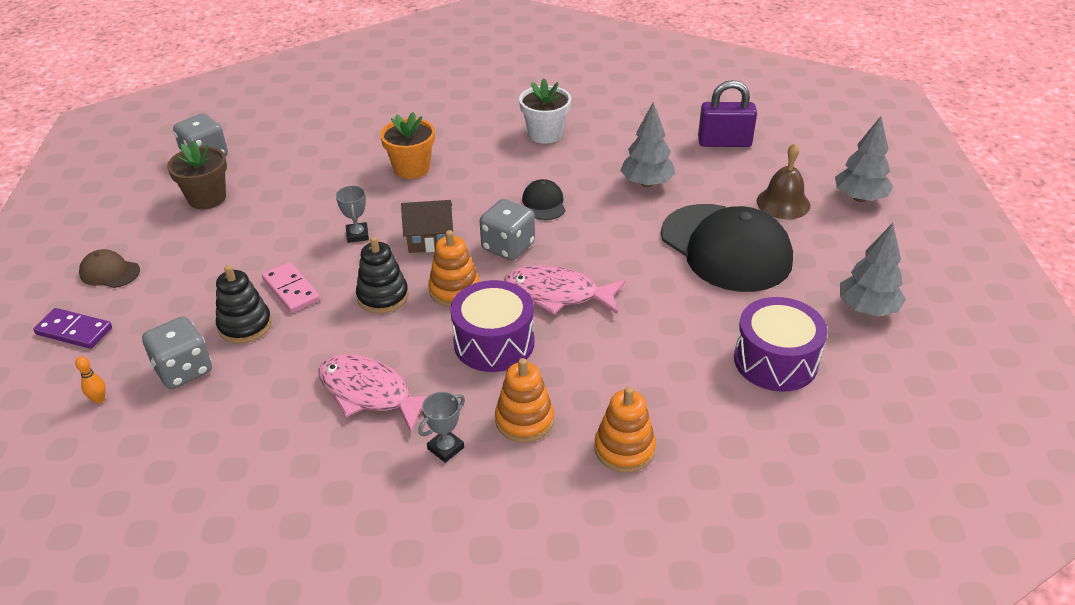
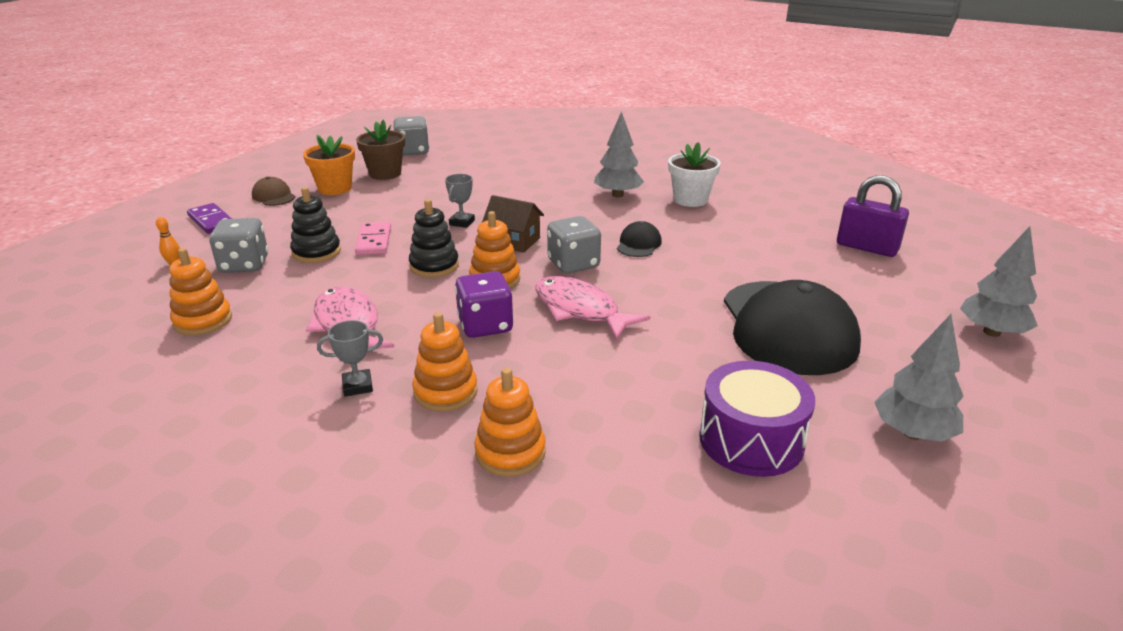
camera: 30 degrees right, 10 degrees down
orange flower pot [380,112,435,179] -> orange flower pot moved to [303,135,355,195]
purple drum [450,280,535,372] -> purple dice [455,271,514,338]
grey tree [620,102,676,187] -> grey tree moved to [594,111,644,198]
brown bell [756,143,810,219] -> none
none -> orange stacking toy [169,248,232,336]

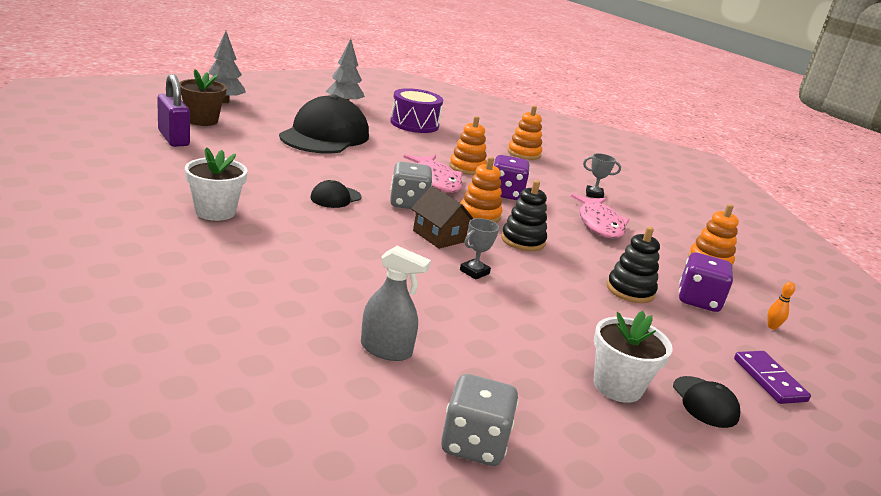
camera: 160 degrees left, 5 degrees down
grey dice [209,218,268,273] -> purple dice [679,252,733,312]
brown cap [252,177,295,206] -> black cap [673,376,740,428]
orange flower pot [303,135,355,195] -> white flower pot [594,311,672,403]
pink domino [355,222,391,255] -> none
brown flower pot [356,120,405,180] -> brown flower pot moved to [179,69,227,126]
orange stacking toy [412,312,478,412] -> orange stacking toy moved to [449,116,487,175]
grey tree [594,111,644,198] -> none
none -> grey spray bottle [361,246,431,361]

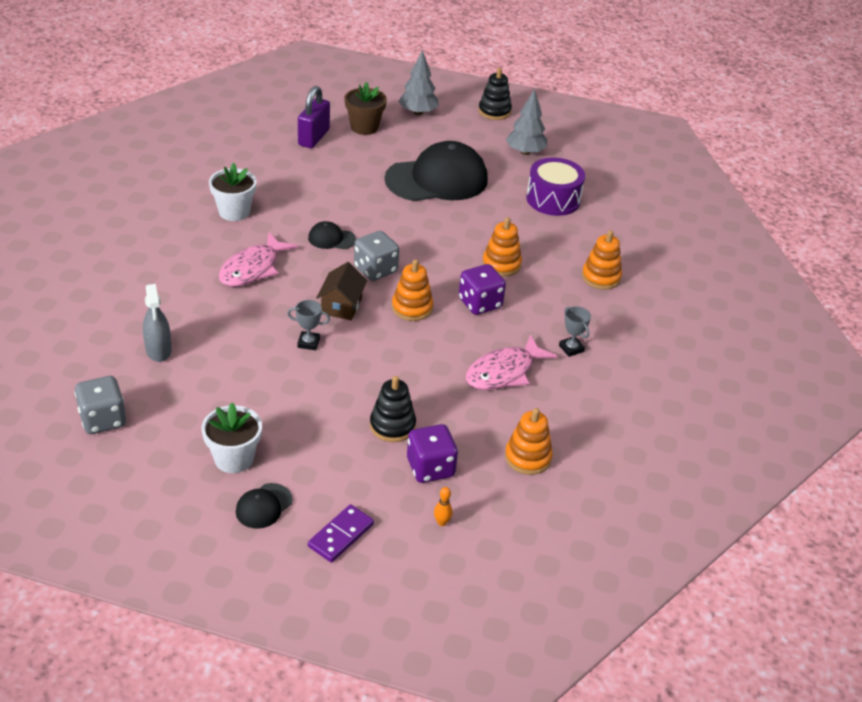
camera: 55 degrees right, 15 degrees up
pink fish [404,155,463,193] -> pink fish moved to [219,233,298,287]
black stacking toy [501,180,547,251] -> black stacking toy moved to [478,68,512,120]

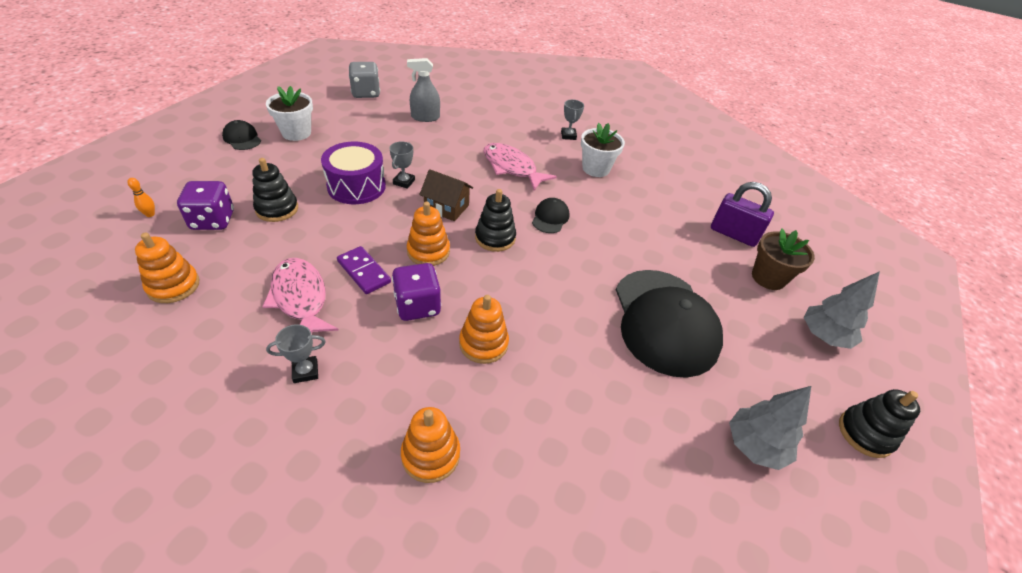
camera: 100 degrees right, 5 degrees up
purple domino [308,504,374,563] -> purple domino moved to [337,246,391,294]
grey dice [354,231,399,281] -> black stacking toy [475,189,516,252]
purple drum [526,158,585,216] -> purple drum moved to [321,142,386,204]
none -> grey trophy [561,99,584,140]

